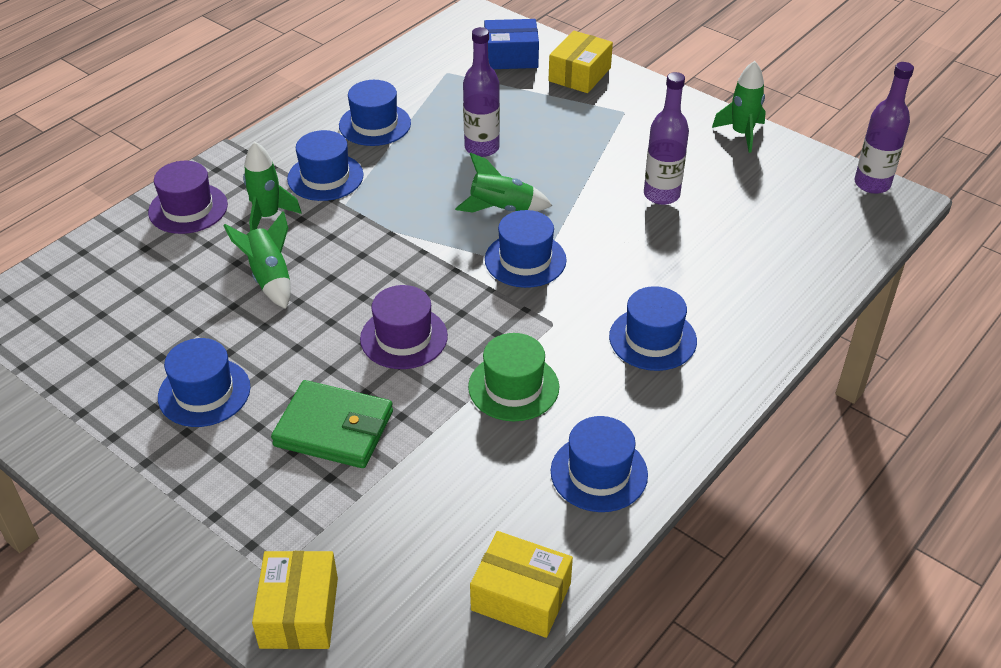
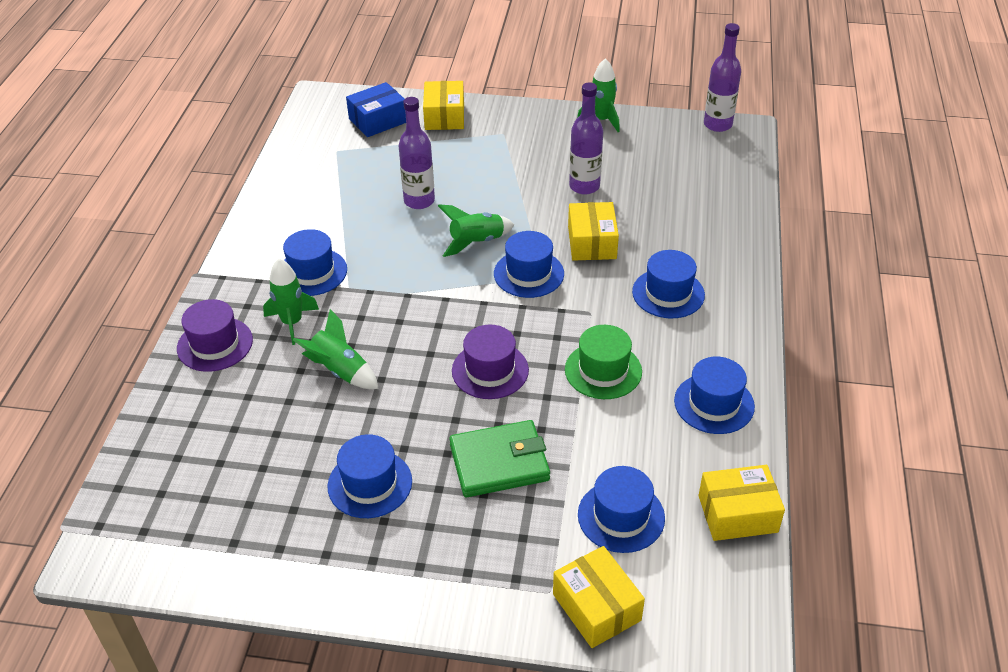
camera: 30 degrees left, 0 degrees up
blue hat [339,80,411,146] -> blue hat moved to [578,466,665,553]
none -> yellow box [568,202,619,261]

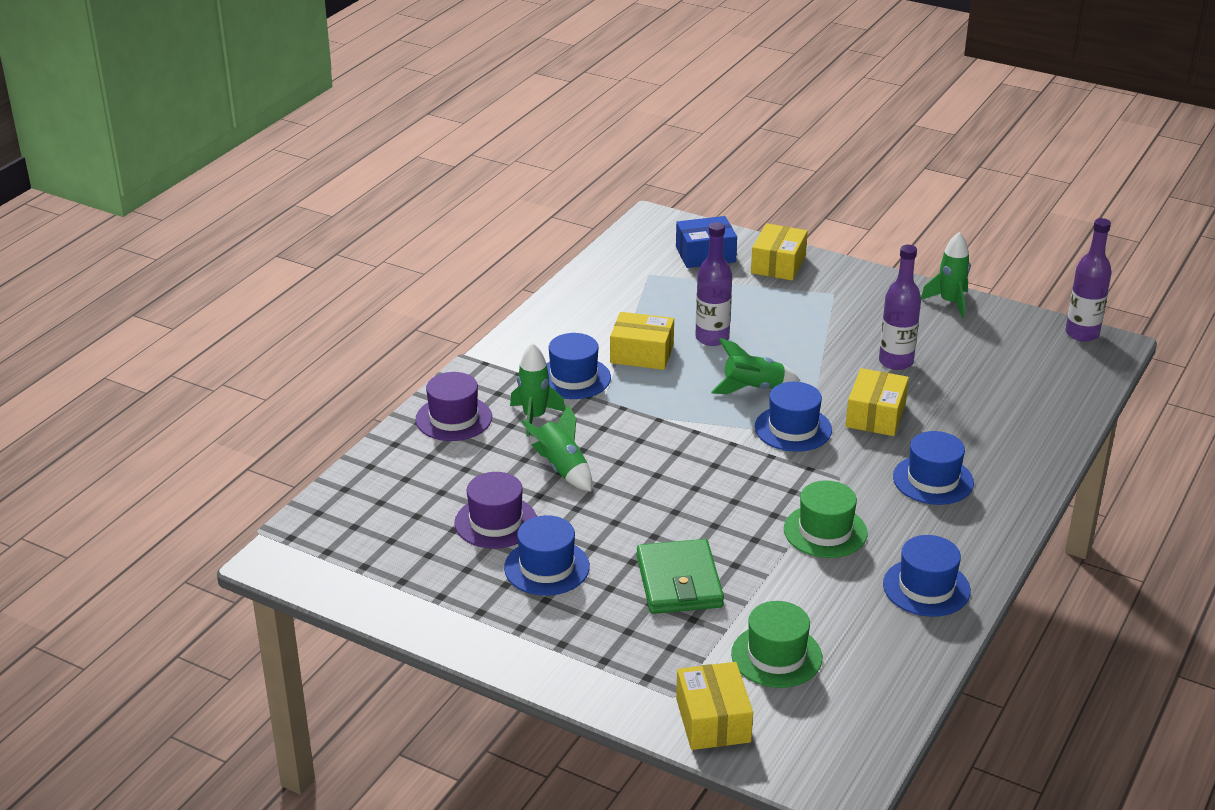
camera: 20 degrees right, 10 degrees down
green wallet [449,420,550,497] -> green wallet turned 75 degrees clockwise [637,539,724,614]
purple hat [452,324,529,399] -> purple hat moved to [454,472,537,549]
blue hat [578,466,665,553] -> green hat [731,601,822,688]
yellow box [699,465,785,541] -> yellow box moved to [610,312,674,370]

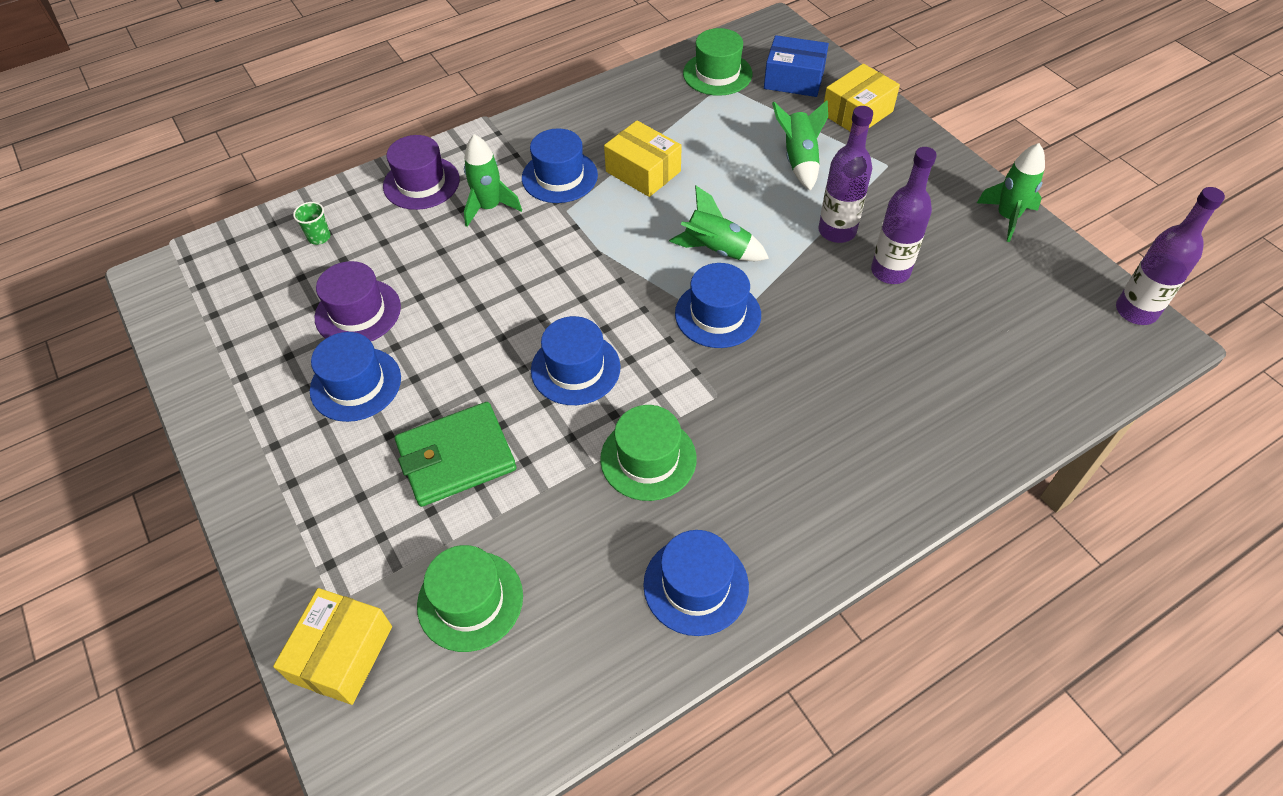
camera: 30 degrees right, 20 degrees up
green rocket [521,404,592,492] -> green rocket moved to [772,100,828,191]
green wallet [637,539,724,614] -> green wallet turned 45 degrees clockwise [395,402,516,507]
purple bottle [695,222,732,346] -> purple bottle moved to [818,106,873,243]
yellow box [846,368,909,436] -> none
blue hat [893,431,974,505] -> blue hat moved to [531,316,621,405]
none -> green cup [293,202,331,245]
none -> green hat [683,28,752,96]

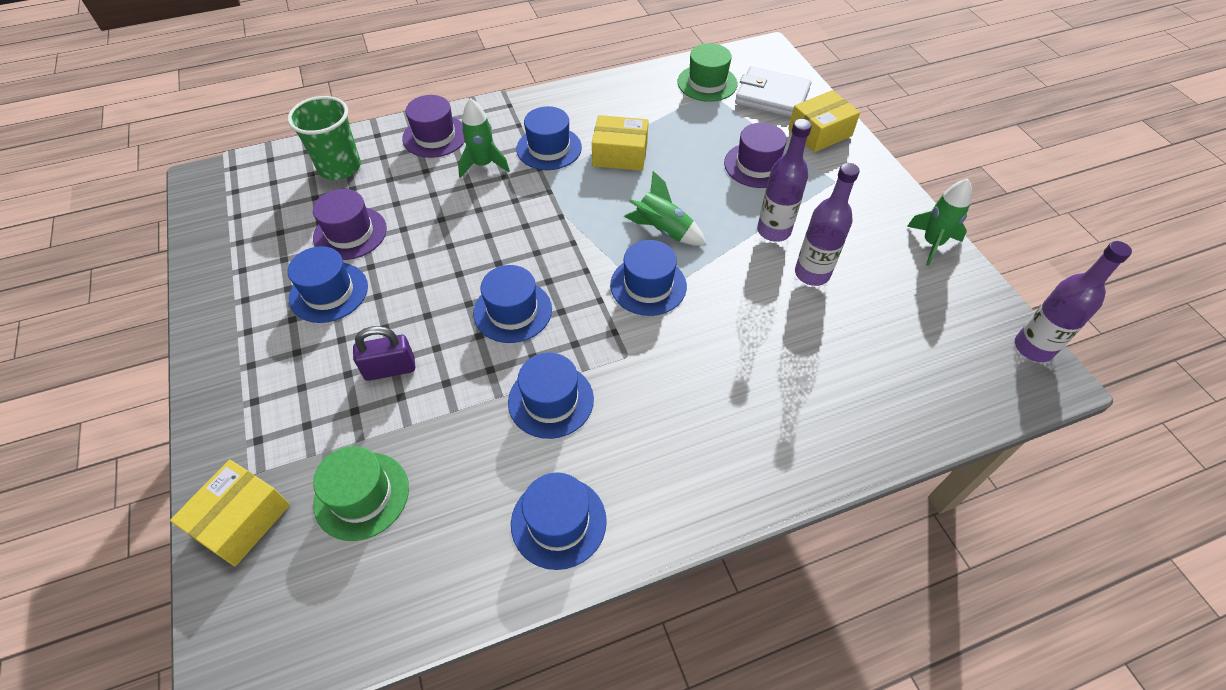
camera: 10 degrees right, 0 degrees up
green cup [293,202,331,245] -> green cup [288,96,361,180], size x2.22
green wallet [395,402,516,507] -> purple padlock [353,326,415,381]
green hat [600,405,696,501] -> blue hat [508,353,594,439]
yellow box [604,121,682,197] -> yellow box turned 45 degrees counterclockwise [592,115,649,171]
blue box [764,35,829,97] -> white wallet [735,67,811,117]
green rocket [772,100,828,191] -> purple hat [724,123,787,188]

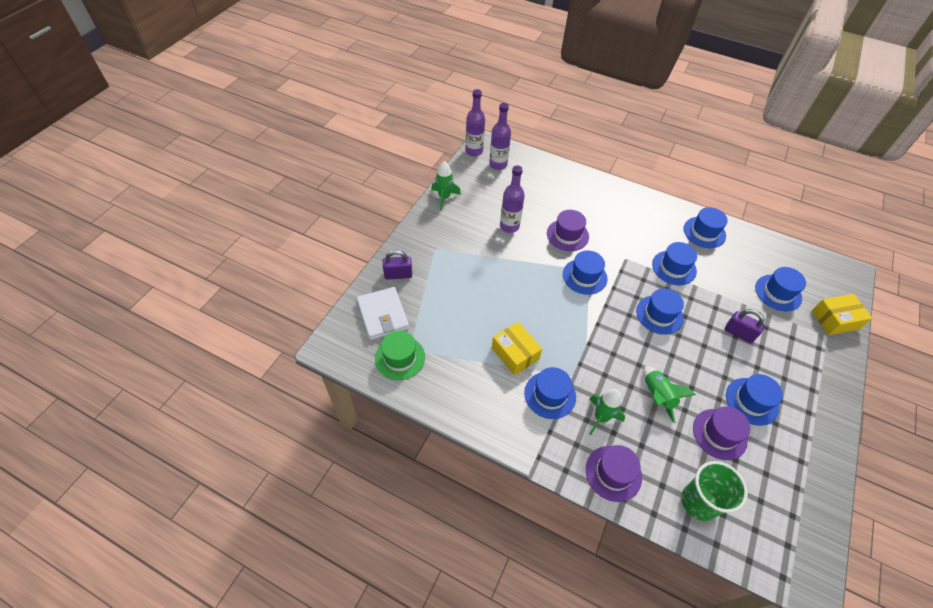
camera: 135 degrees left, 0 degrees up
green hat [313,446,409,541] -> blue hat [755,267,806,311]
green rocket [624,171,706,246] -> green rocket moved to [644,366,696,423]
purple hat [724,123,787,188] -> purple hat moved to [547,210,589,251]
purple bottle [757,119,812,242] -> purple bottle moved to [489,103,511,170]
yellow box [788,90,860,152] -> purple padlock [383,250,412,280]

